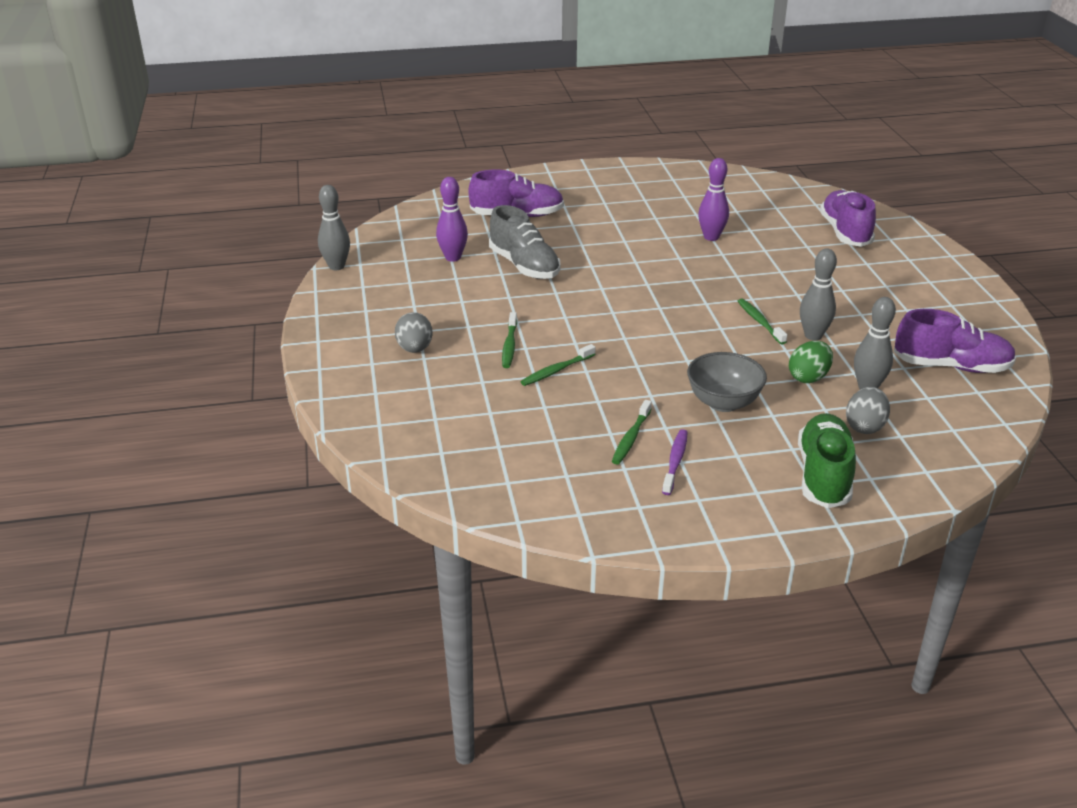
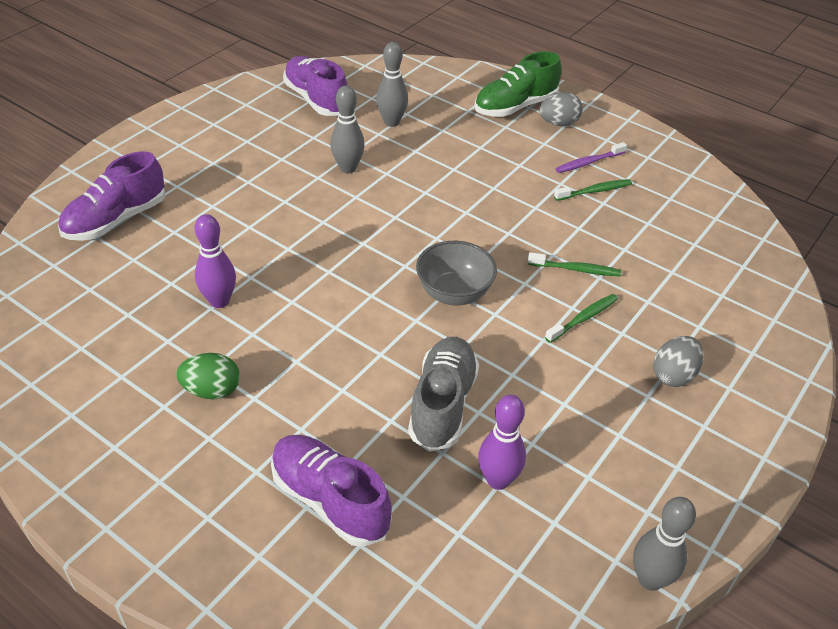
camera: 135 degrees left, 10 degrees up
grey bowl [687,352,767,412] -> grey bowl moved to [416,241,497,305]
green toothbrush [738,299,787,345] -> none
green egg [789,341,833,383] -> green egg moved to [176,353,240,399]
grey egg [846,387,890,434] -> grey egg moved to [540,92,583,126]

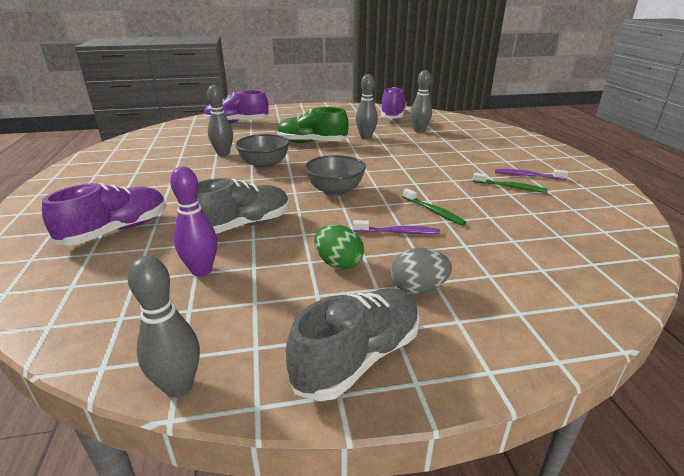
camera: 45 degrees right, 15 degrees down
green egg [176,353,240,399] -> green egg moved to [314,225,364,269]
purple bowling pin [194,214,236,308] -> grey bowling pin [207,85,233,156]
purple shoe [271,435,392,547] -> purple shoe turned 45 degrees clockwise [42,183,166,245]
green shoe [474,51,561,117] -> green shoe moved to [277,107,349,143]
grey egg [540,92,583,126] -> none
green toothbrush [545,294,618,343] -> purple toothbrush [353,220,440,234]
none -> grey bowl [235,134,290,170]
none -> grey shoe [286,288,420,401]

